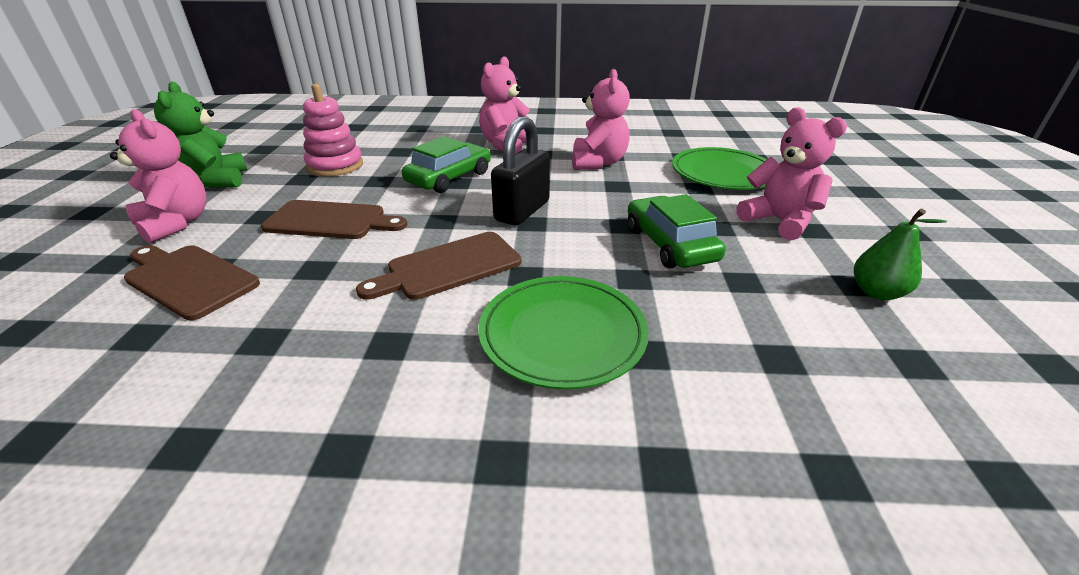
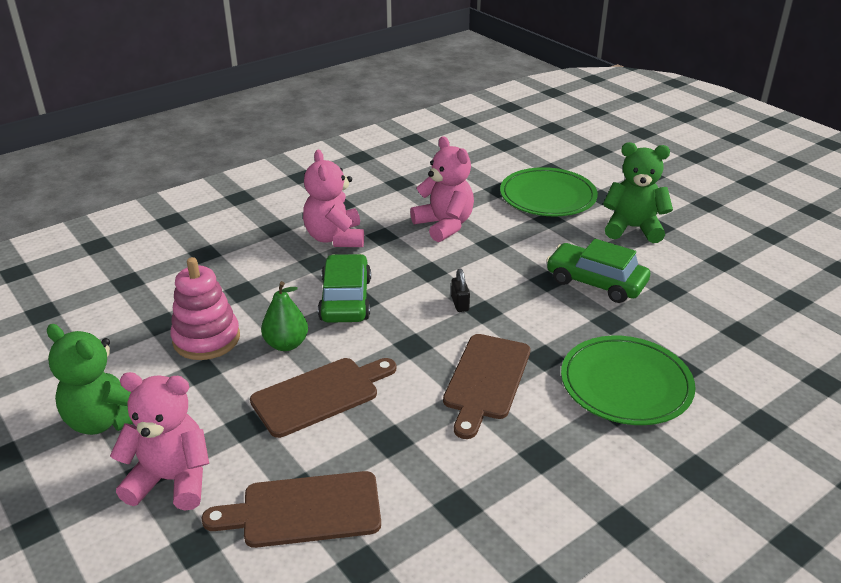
camera: 40 degrees left, 0 degrees up
black padlock [491,116,550,226] -> black padlock [451,268,470,312], size x0.44
pink teddy bear [737,107,847,241] -> green teddy bear [603,142,673,243]
green pear [854,209,947,300] -> green pear moved to [261,281,308,351]

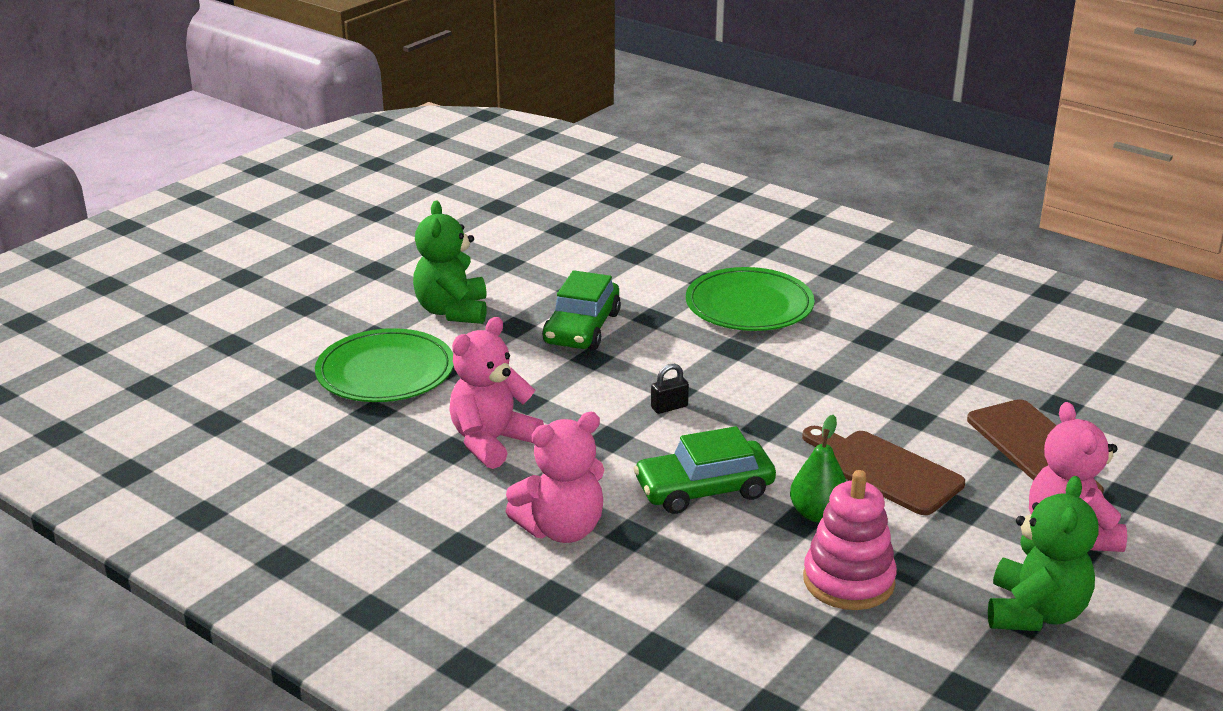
camera: 105 degrees left, 5 degrees down
brown cutting board [443,334,530,439] -> none

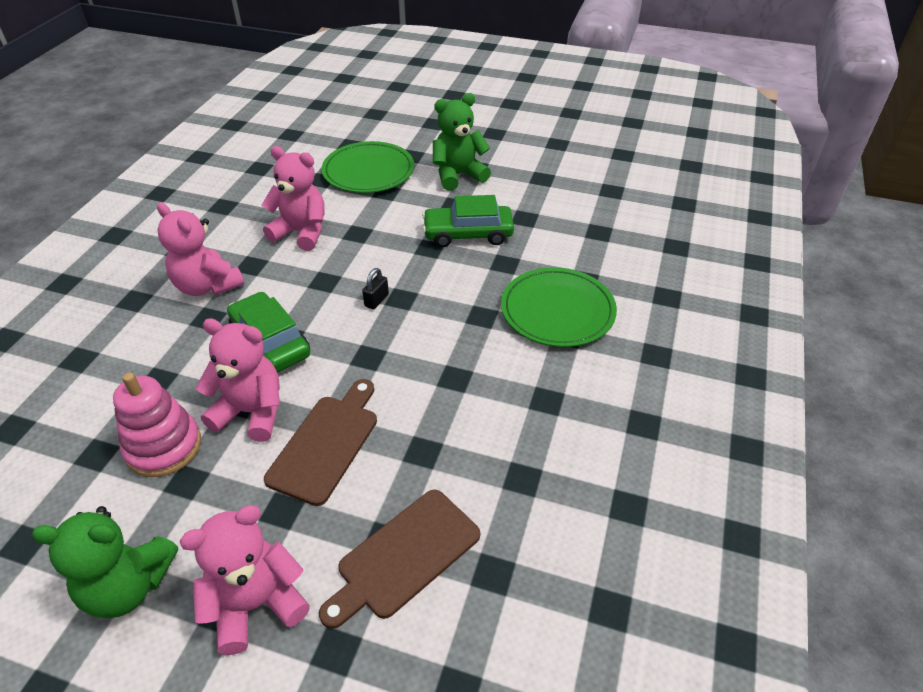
camera: 70 degrees right, 15 degrees up
black padlock [651,364,689,414] -> black padlock turned 75 degrees clockwise [362,268,389,309]
green pear [790,415,846,523] -> pink teddy bear [196,318,280,442]

